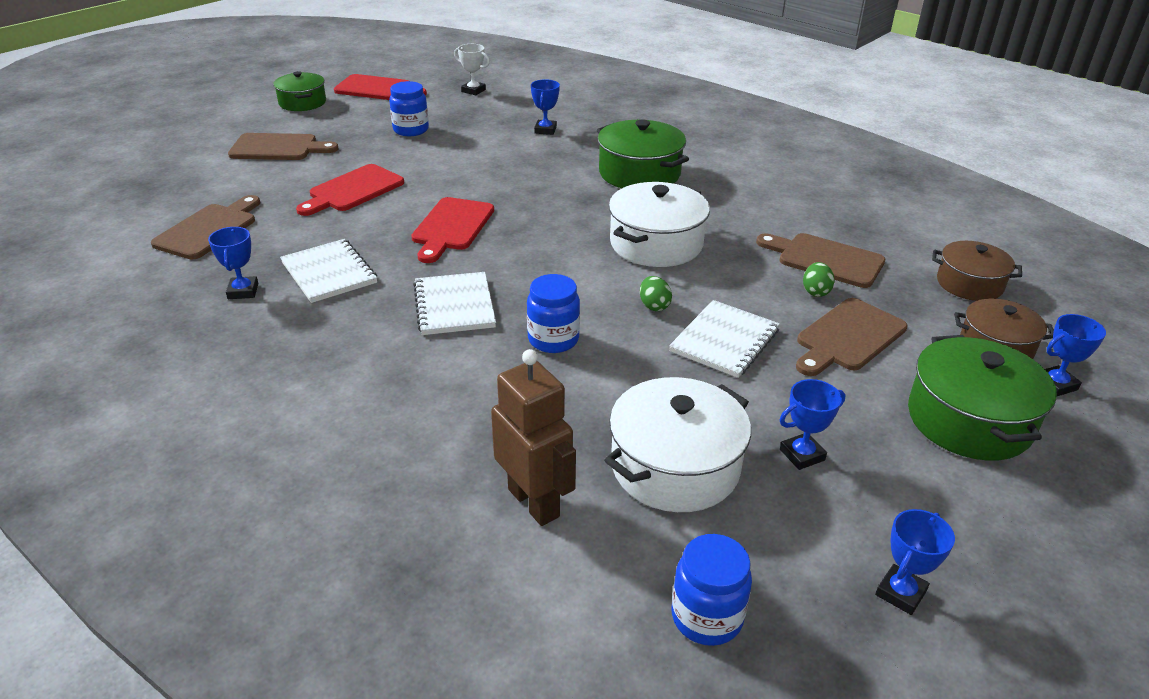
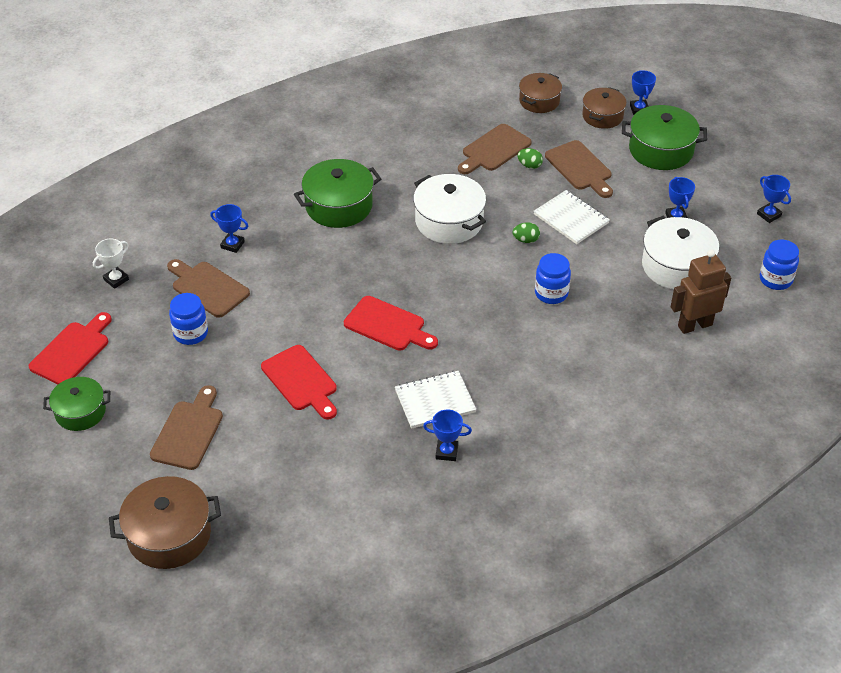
camera: 75 degrees left, 10 degrees up
brown cutting board [151,195,260,260] -> brown cutting board moved to [167,259,250,318]
white notebook [413,272,496,335] -> none
none -> brown pot [109,476,221,569]

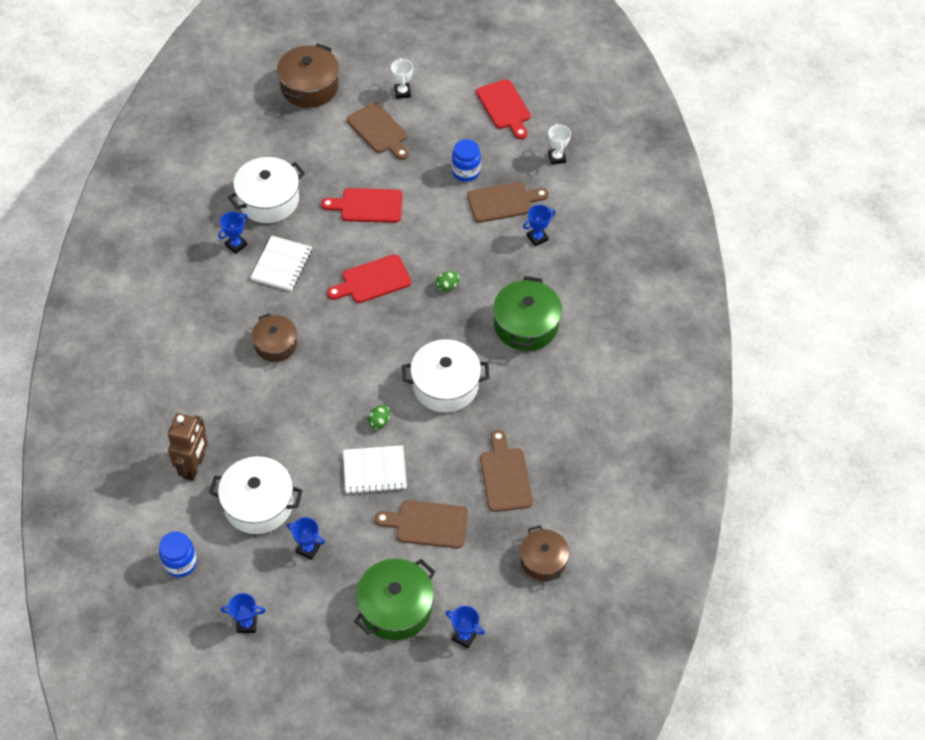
camera: 125 degrees right, 10 degrees up
green pot [43,377,110,431] -> none
green egg [517,148,543,169] -> green egg moved to [436,271,460,292]
blue jar [535,253,571,304] -> none
brown pot [582,87,627,129] -> brown pot moved to [252,313,297,362]
none -> white pot [228,157,305,223]
none -> white trophy [391,58,413,99]

